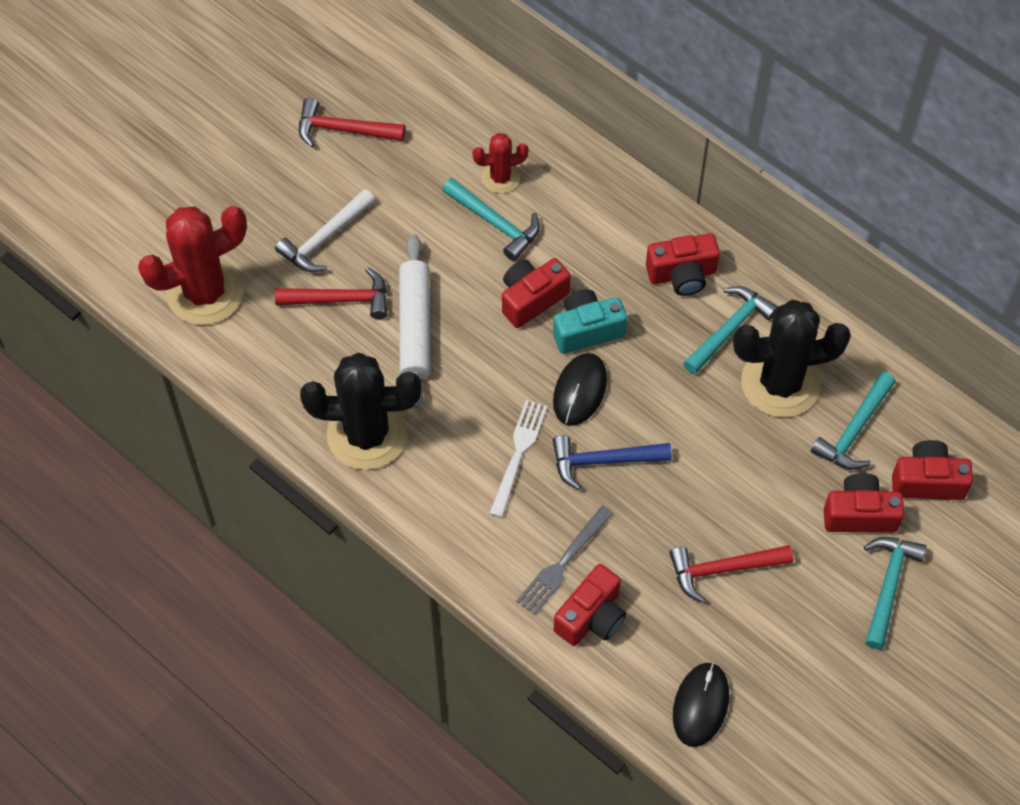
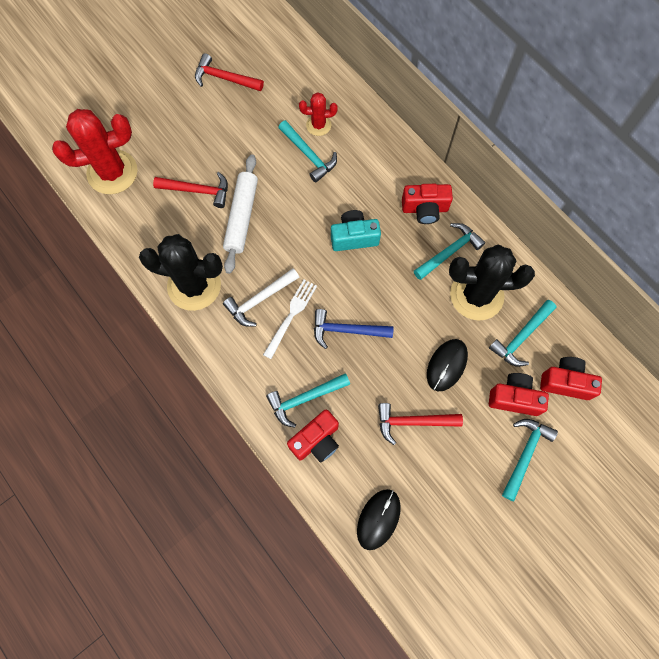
camera: 10 degrees right, 10 degrees up
white hammer [275,189,375,272] -> white hammer moved to [223,268,299,327]
red camera [502,258,571,328] -> none
grey fork [516,505,613,615] -> turquoise hammer [266,373,350,428]
black mouse [553,353,607,426] -> black mouse moved to [427,339,468,391]

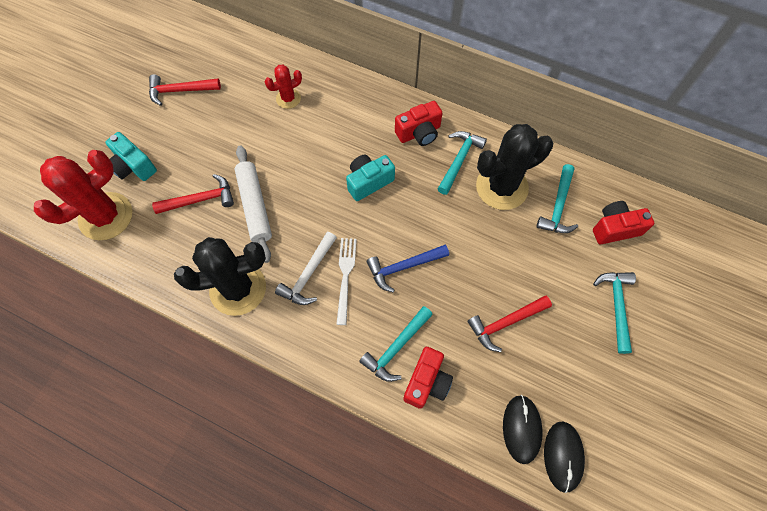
camera: 25 degrees left, 5 degrees down
turquoise hammer [278,120,337,183] -> none
black mouse [427,339,468,391] -> black mouse moved to [544,421,585,493]
red camera [489,373,549,416] -> none
none -> turquoise camera [105,132,157,181]

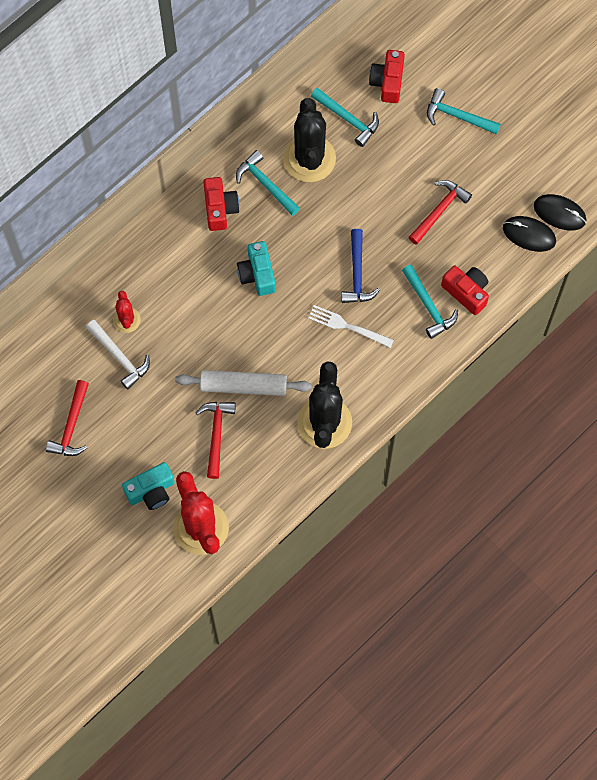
camera: 70 degrees left, 5 degrees up
white hammer [275,232,337,305] -> white hammer moved to [86,320,150,390]
red hammer [467,296,552,352] -> red hammer turned 135 degrees counterclockwise [409,180,472,245]

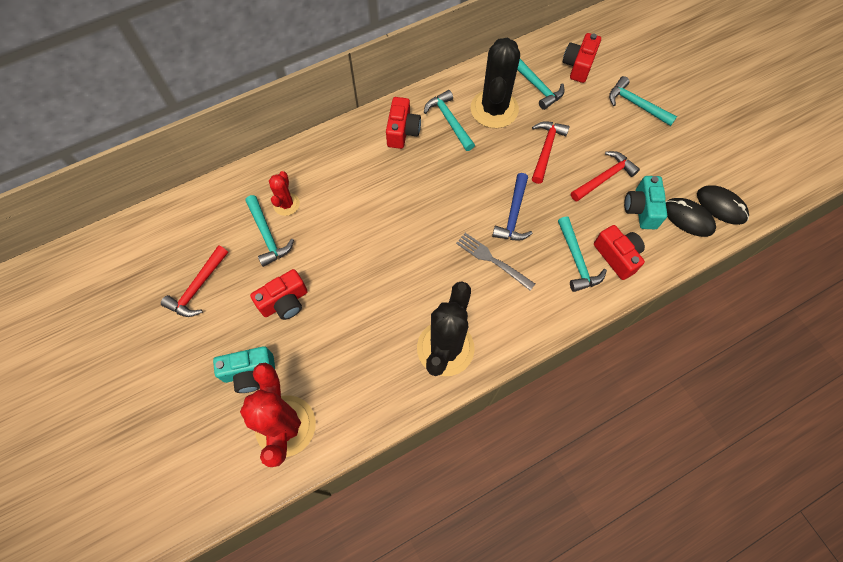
camera: 15 degrees right, 5 degrees down
white hammer [86,320,150,390] -> turquoise hammer [245,195,294,267]
white rolling pin [175,370,312,396] -> none
red hammer [196,402,236,479] -> red hammer moved to [532,121,570,184]
turquoise camera [237,241,276,296] -> turquoise camera moved to [624,176,667,229]
white fork [308,305,394,348] -> grey fork [456,233,535,291]
none -> red camera [250,269,308,320]

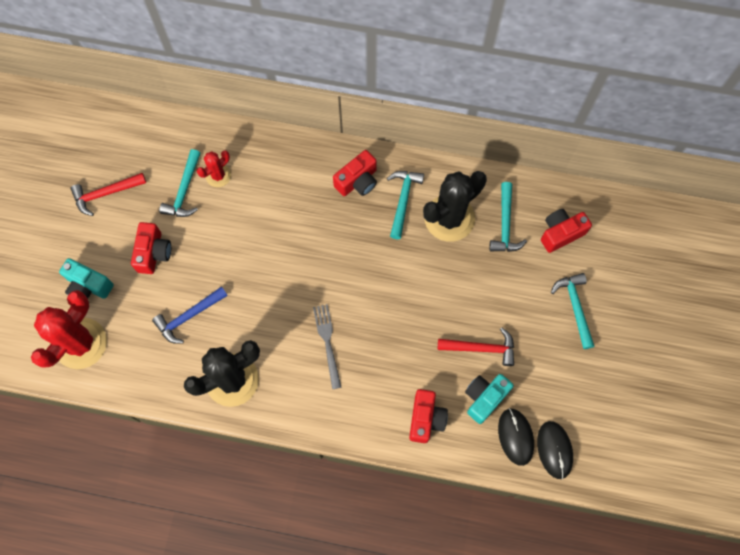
camera: 40 degrees right, 5 degrees up
red camera [250,269,308,320] -> red camera turned 90 degrees counterclockwise [131,222,171,274]
blue hammer [492,173,533,241] -> blue hammer moved to [152,287,228,344]
red hammer [532,121,570,184] -> none
turquoise hammer [558,216,607,292] -> none

